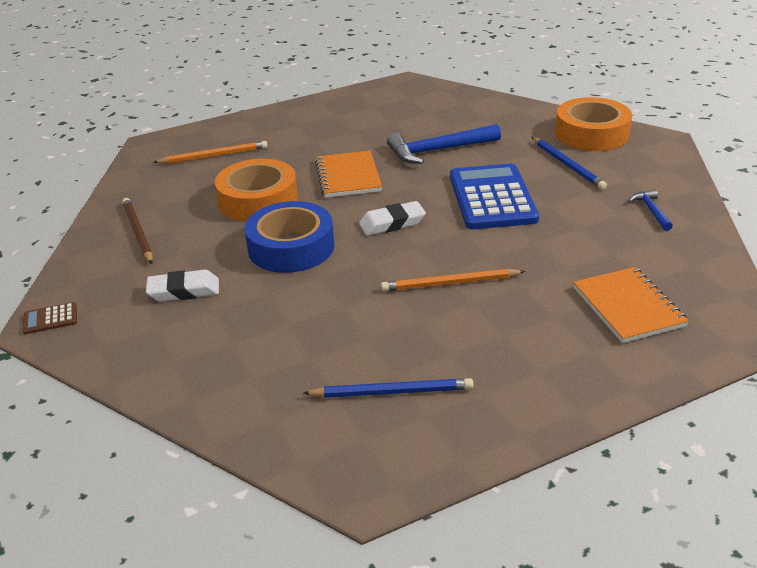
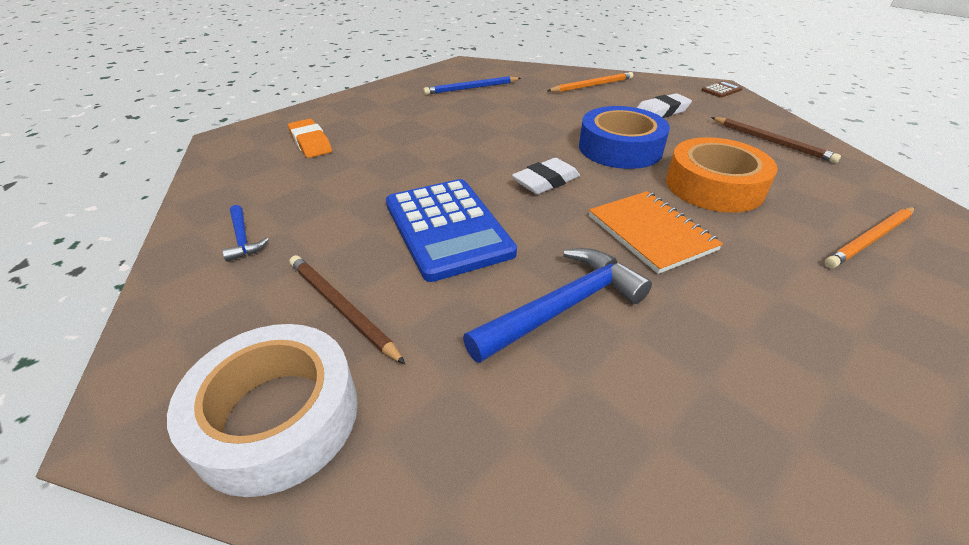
camera: 160 degrees right, 5 degrees up
orange pencil [381,269,525,292] -> orange pencil moved to [547,72,633,92]
blue pencil [532,137,607,190] -> brown pencil [290,255,405,364]
orange tape [555,97,632,151] -> white tape [167,324,358,497]
orange notebook [573,267,689,343] -> orange eraser [288,119,332,158]

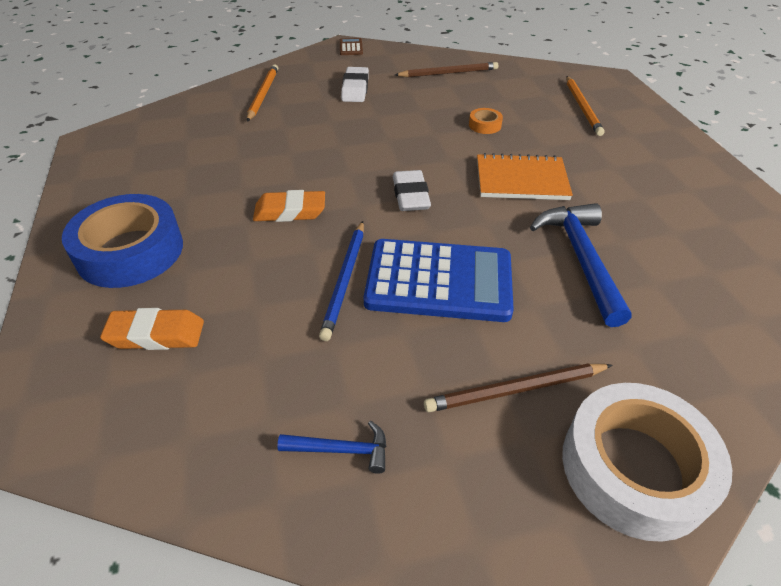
camera: 60 degrees left, 5 degrees up
blue pencil [423,76,521,95] -> blue pencil moved to [319,221,364,341]
blue tape [579,106,670,169] -> blue tape moved to [62,194,183,288]
orange tape [666,137,778,213] -> orange tape [469,108,503,134], size x0.42
none -> orange eraser [253,190,325,222]

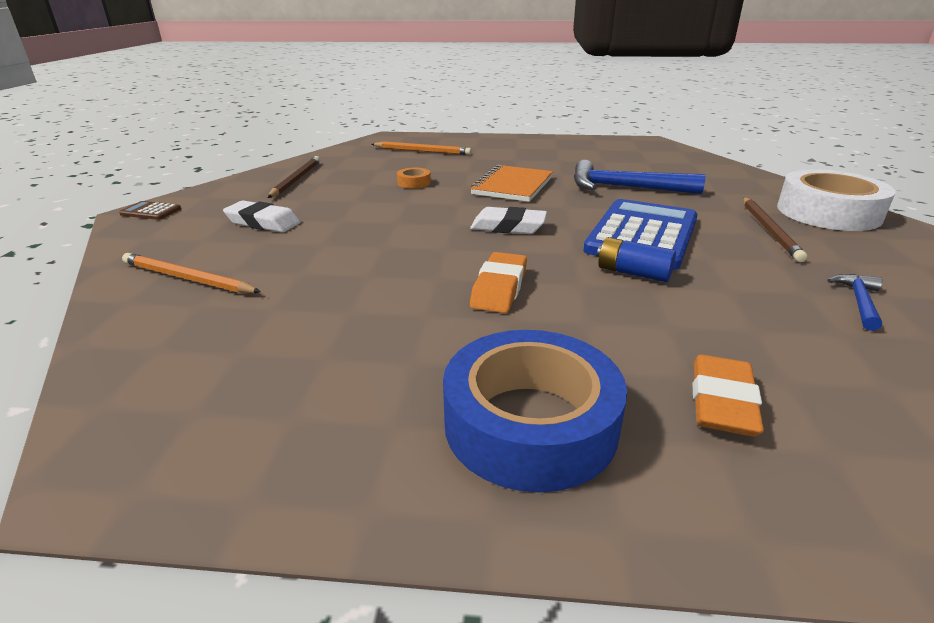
camera: 70 degrees left, 15 degrees down
blue pencil [319,221,364,341] -> blue battery [597,237,676,282]

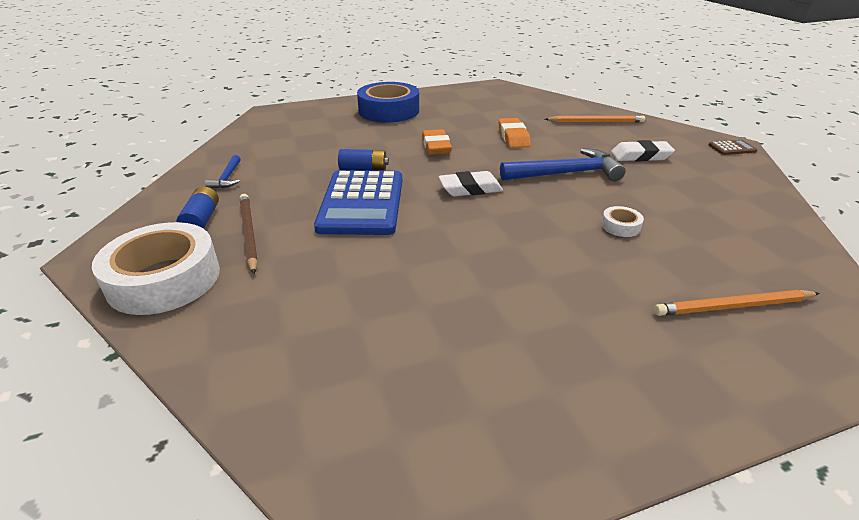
camera: 155 degrees right, 5 degrees up
brown pencil [268,156,320,198] -> none
orange tape [397,168,431,189] -> white tape [601,206,644,237]
orange notebook [470,165,553,202] -> none
blue hammer [574,160,705,194] -> blue hammer moved to [500,148,626,181]
orange eraser [692,355,764,436] -> orange eraser moved to [498,118,531,148]
none -> blue battery [177,187,219,229]

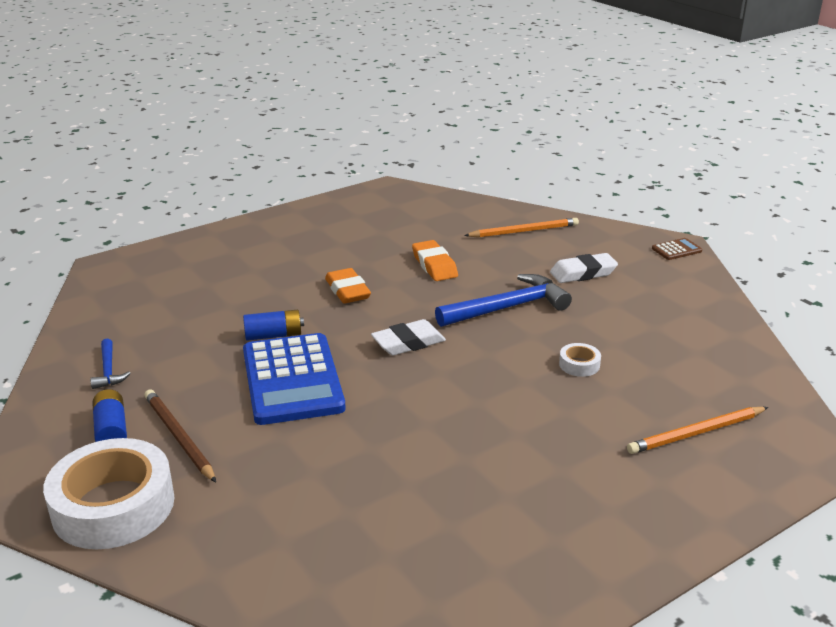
camera: 15 degrees left, 5 degrees down
blue tape [357,82,419,123] -> none

